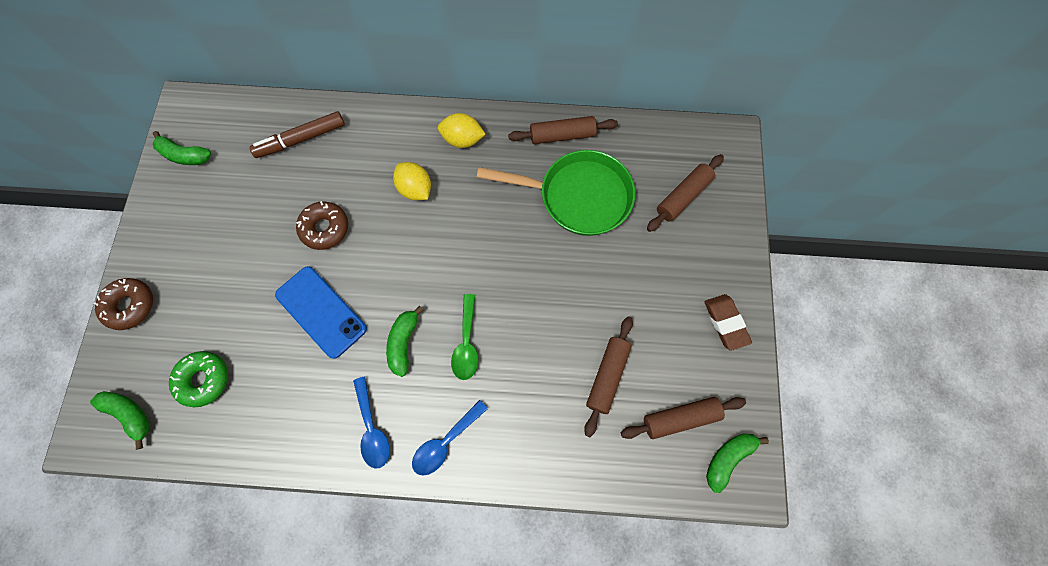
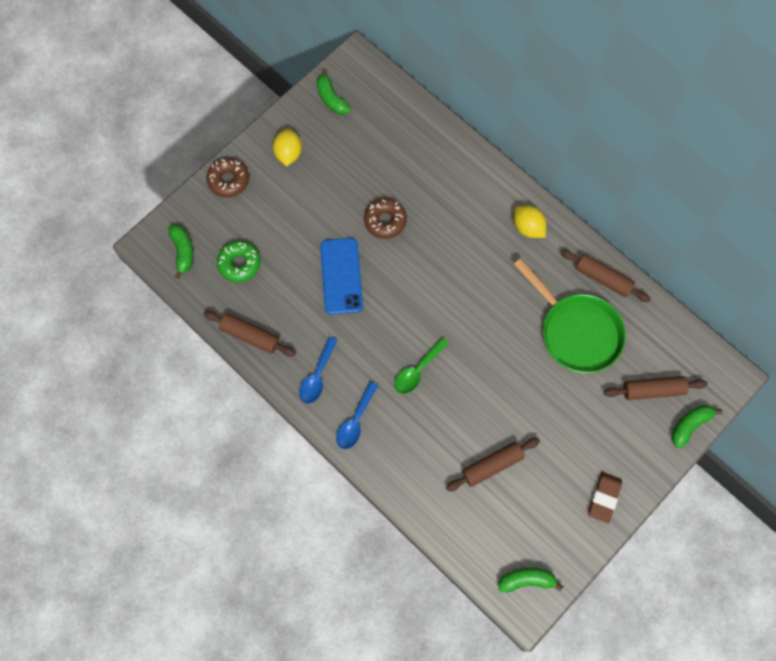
camera: 40 degrees right, 0 degrees up
brown marker [249,111,345,158] -> none
green banana [386,306,423,377] -> green banana moved to [672,405,723,448]
yellow lemon [393,162,431,200] -> yellow lemon moved to [273,128,302,167]
blue spoon [412,400,488,476] -> blue spoon turned 60 degrees counterclockwise [336,382,378,449]
brown rolling pin [621,397,746,439] -> brown rolling pin moved to [204,311,296,357]

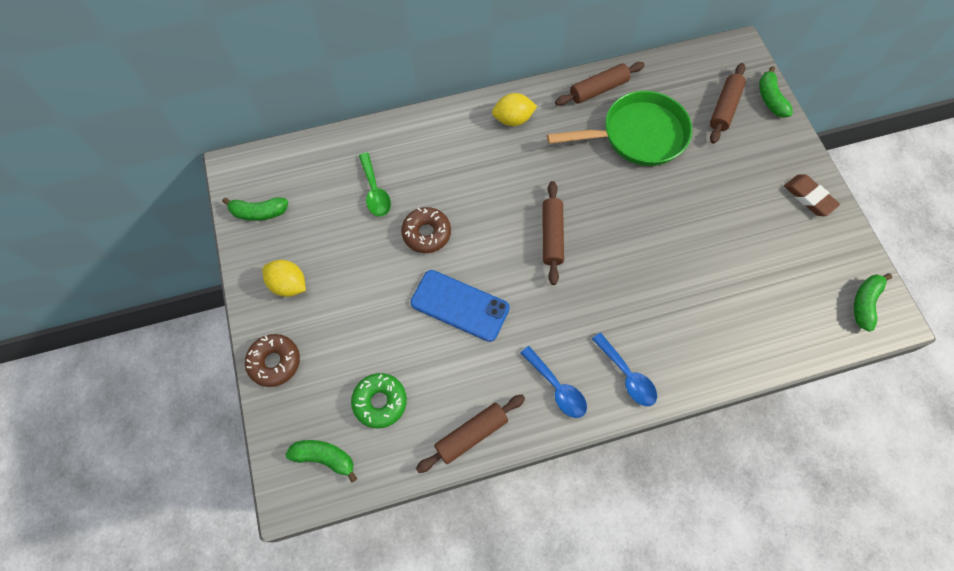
camera: 60 degrees left, 5 degrees down
green spoon [394,337,449,394] -> green spoon moved to [359,153,391,217]
brown rolling pin [446,438,540,491] -> brown rolling pin moved to [543,181,564,285]

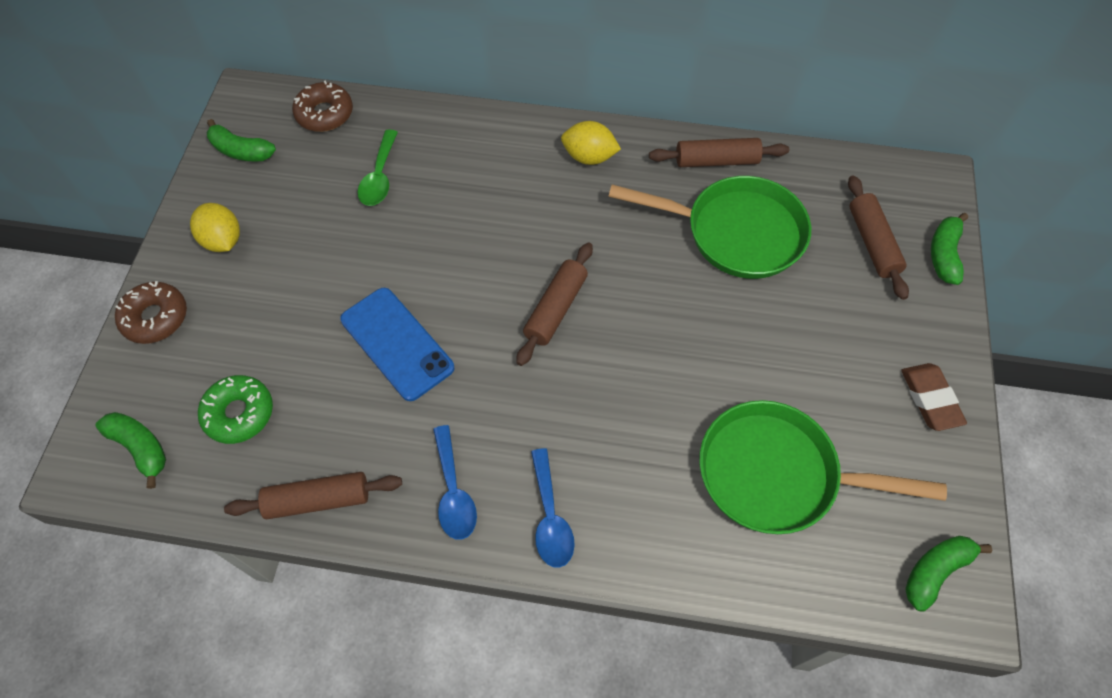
camera: 25 degrees right, 5 degrees down
brown donut [401,207,451,253] -> brown donut moved to [292,80,353,132]
brown rolling pin [710,63,746,144] -> brown rolling pin turned 60 degrees counterclockwise [848,175,909,300]
none -> green pan [699,400,947,534]

